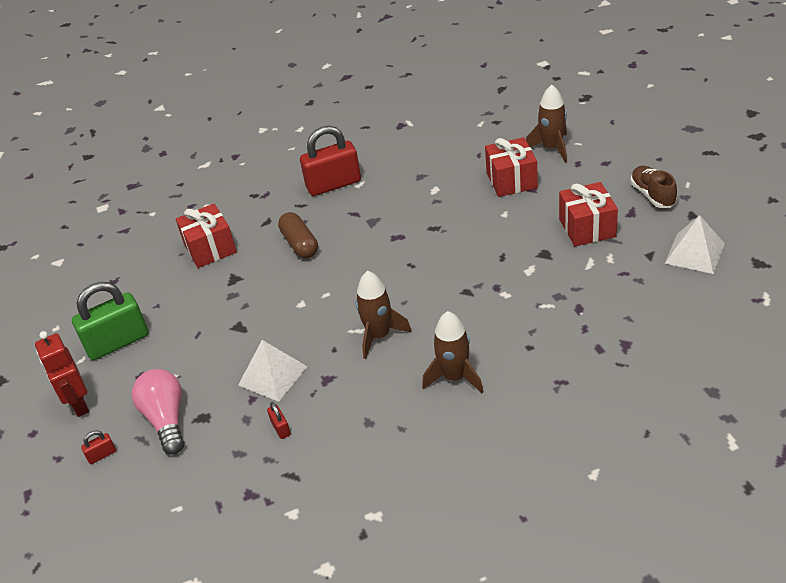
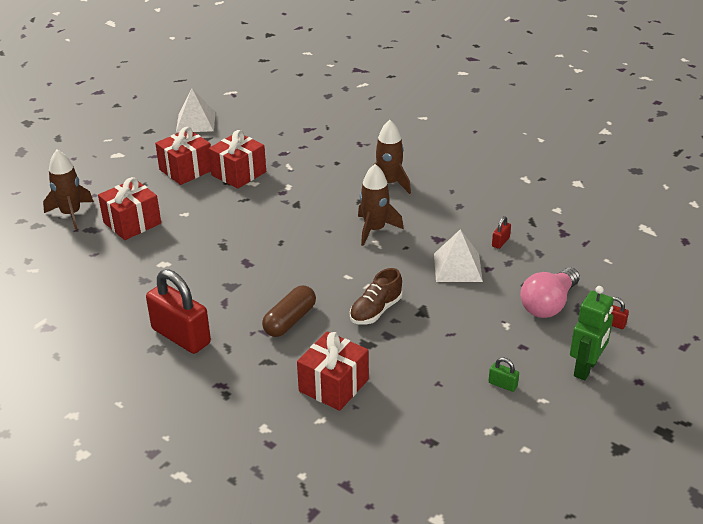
camera: 125 degrees left, 5 degrees down
red robot [35,331,89,417] -> green robot [570,286,614,380]
green padlock [72,282,148,360] -> green padlock [489,357,519,392], size x0.41
brown shoe [630,166,677,208] -> brown shoe moved to [350,268,402,325]
none -> red gift [208,130,266,189]

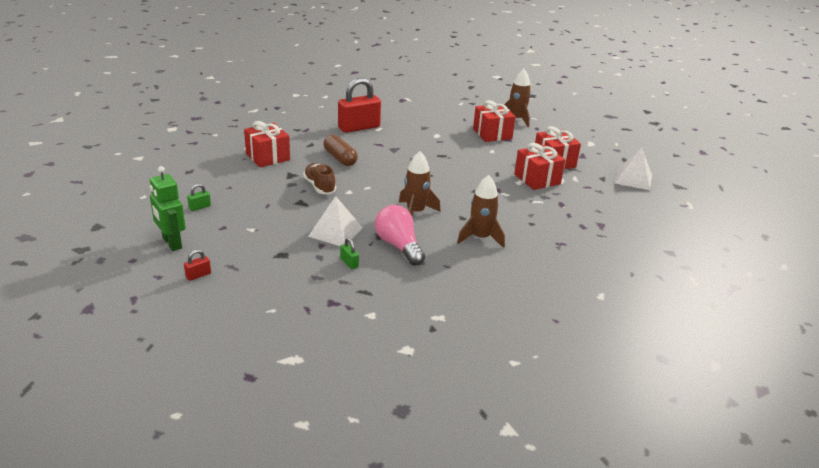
camera: 110 degrees right, 5 degrees down
red padlock [492,216,511,249] -> green padlock [340,238,359,269]
pink light bulb [520,267,580,318] -> pink light bulb moved to [375,205,425,266]

